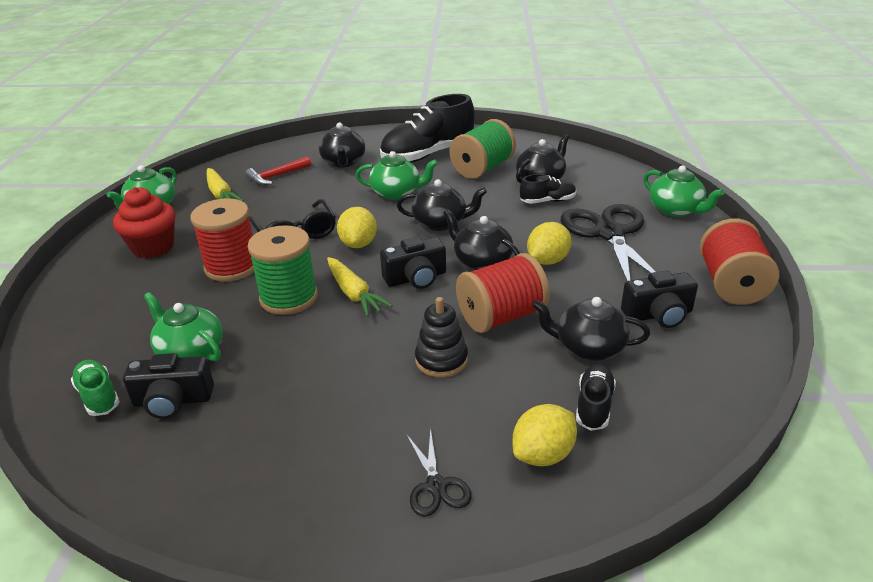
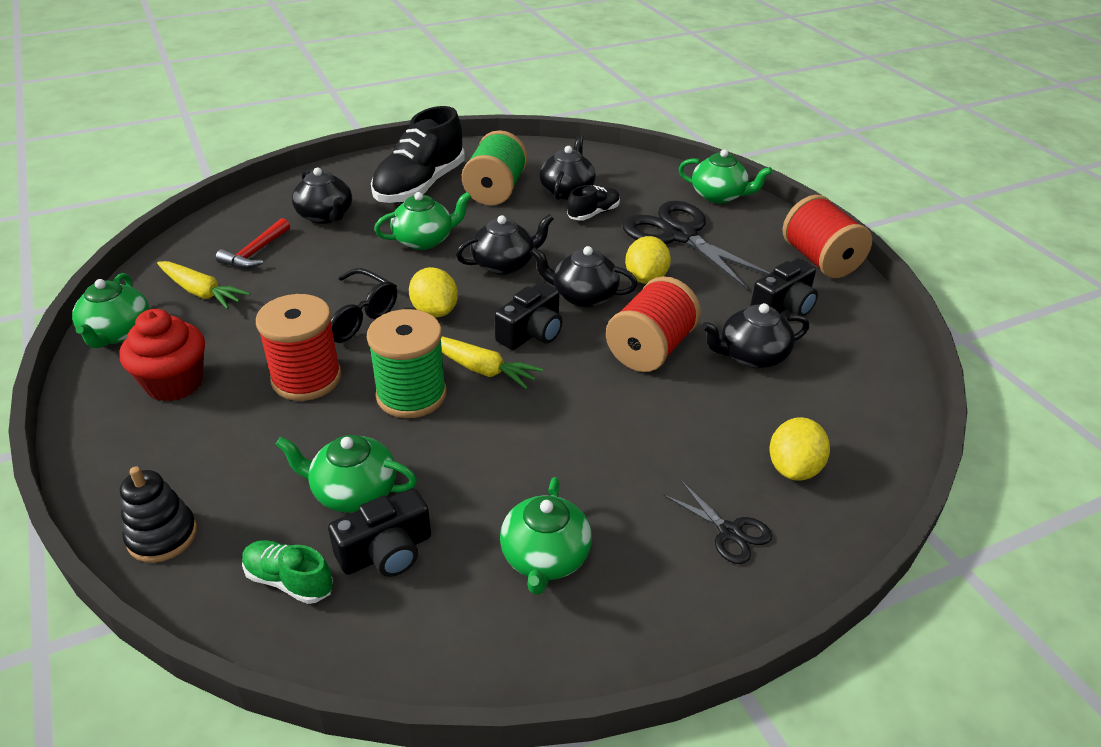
camera: 30 degrees left, 5 degrees up
black stacking toy [415,297,468,378] -> black stacking toy moved to [120,466,197,563]
black shoe [576,364,616,431] -> none
none -> green teapot [500,477,592,595]

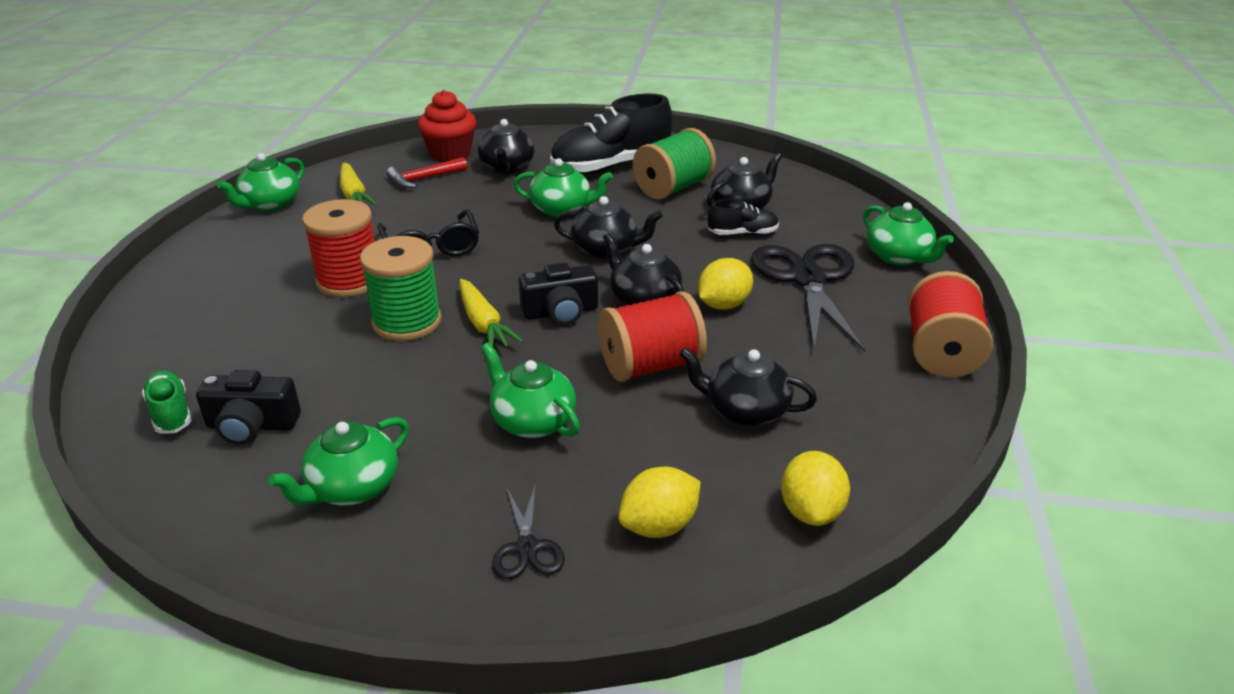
camera: 35 degrees right, 5 degrees down
red cupcake [119,309,205,401] -> red cupcake moved to [418,90,477,162]
black stacking toy [120,466,197,563] -> none
green teapot [275,435,417,513] -> green teapot moved to [481,343,580,438]
yellow lemon [409,267,458,317] -> yellow lemon moved to [781,451,850,526]
black camera [750,259,818,316] -> none

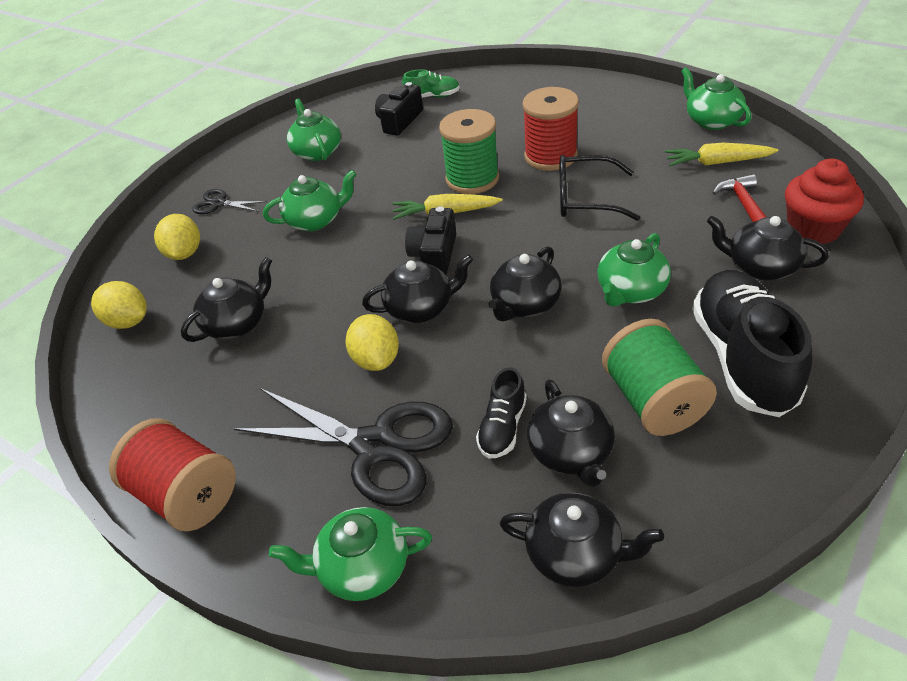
camera: 120 degrees right, 10 degrees up
red spool [598,291,707,382] -> none
none -> black teapot [500,492,664,587]

